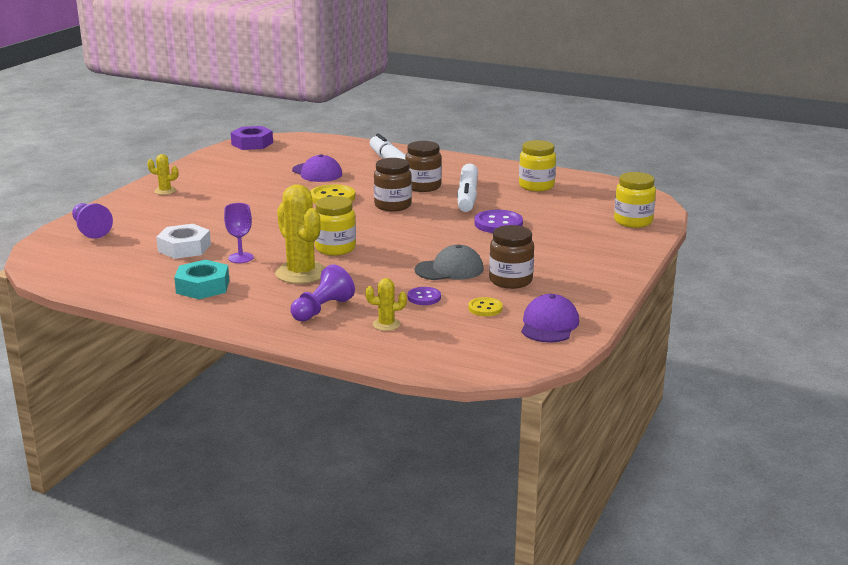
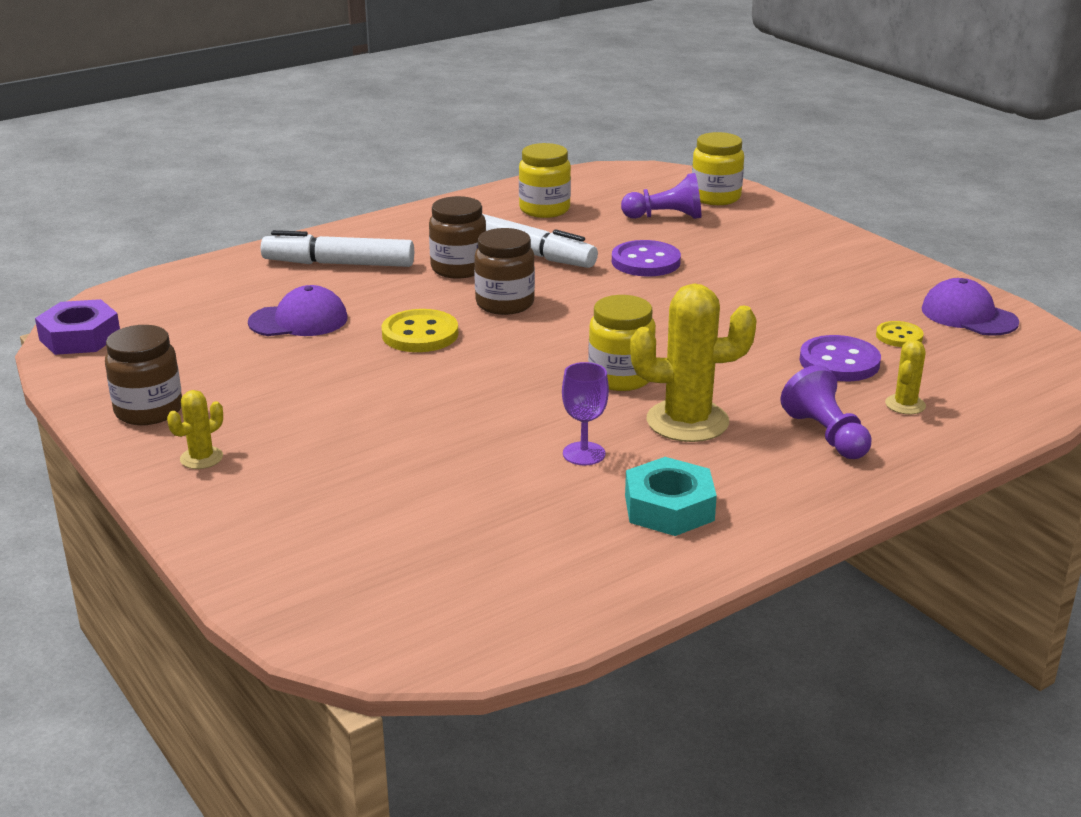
camera: 60 degrees left, 5 degrees up
purple pawn [72,203,113,239] -> purple pawn moved to [621,173,701,219]
white nut [156,224,211,259] -> none
purple button [408,287,441,305] -> purple button [800,335,881,381], size x1.67
grey cap [415,245,484,280] -> none
brown jar [489,225,534,289] -> brown jar moved to [105,325,182,425]

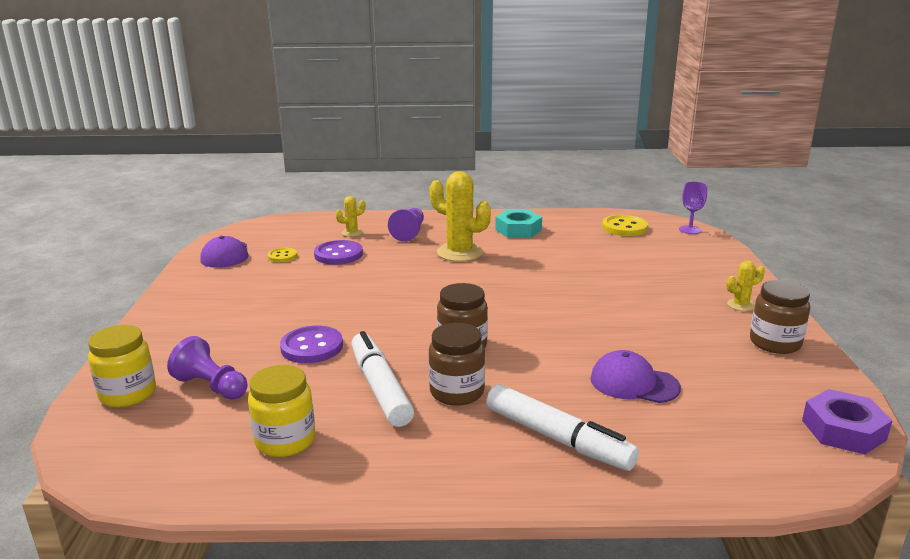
camera: 145 degrees left, 5 degrees down
yellow button [382,309,458,352] -> yellow button moved to [602,215,648,236]
purple goblet [562,362,609,465] -> purple goblet moved to [679,182,707,234]
yellow jar [588,295,656,391] -> none

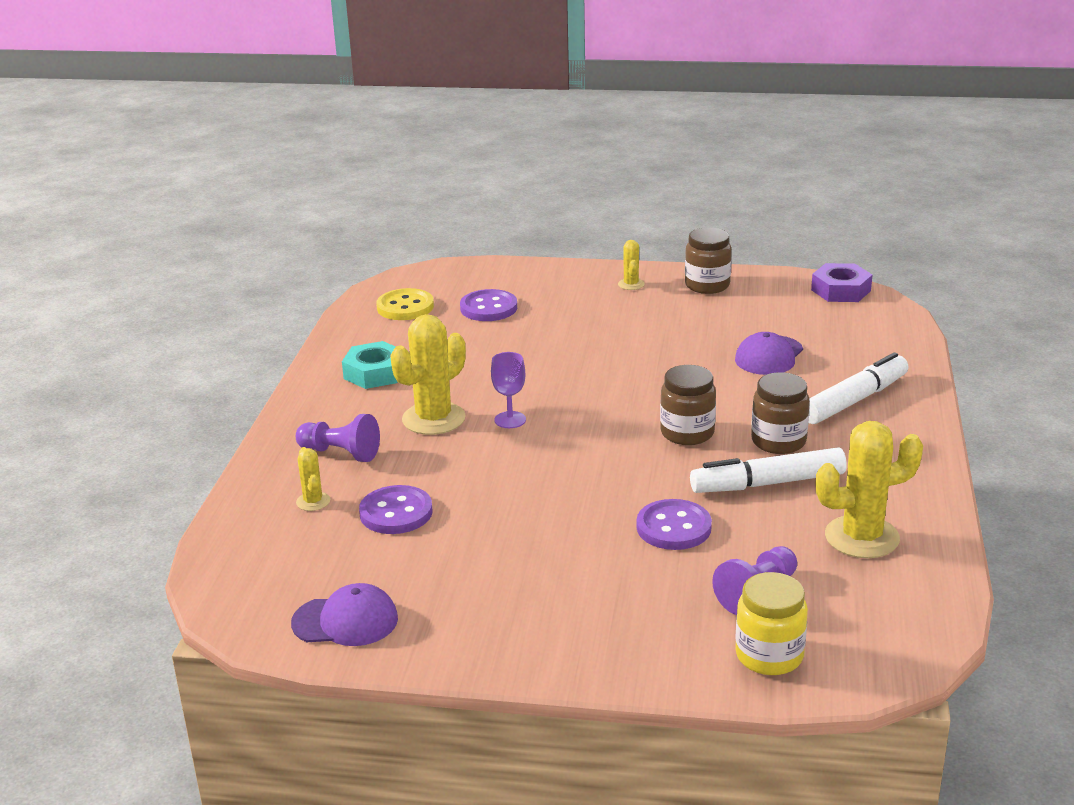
camera: 80 degrees left, 5 degrees up
yellow jar [248,365,316,457] -> yellow cactus [815,421,923,558]
yellow button [268,248,297,262] -> none
purple goblet [679,182,707,234] -> purple goblet moved to [491,352,526,428]
none -> purple button [460,289,517,321]

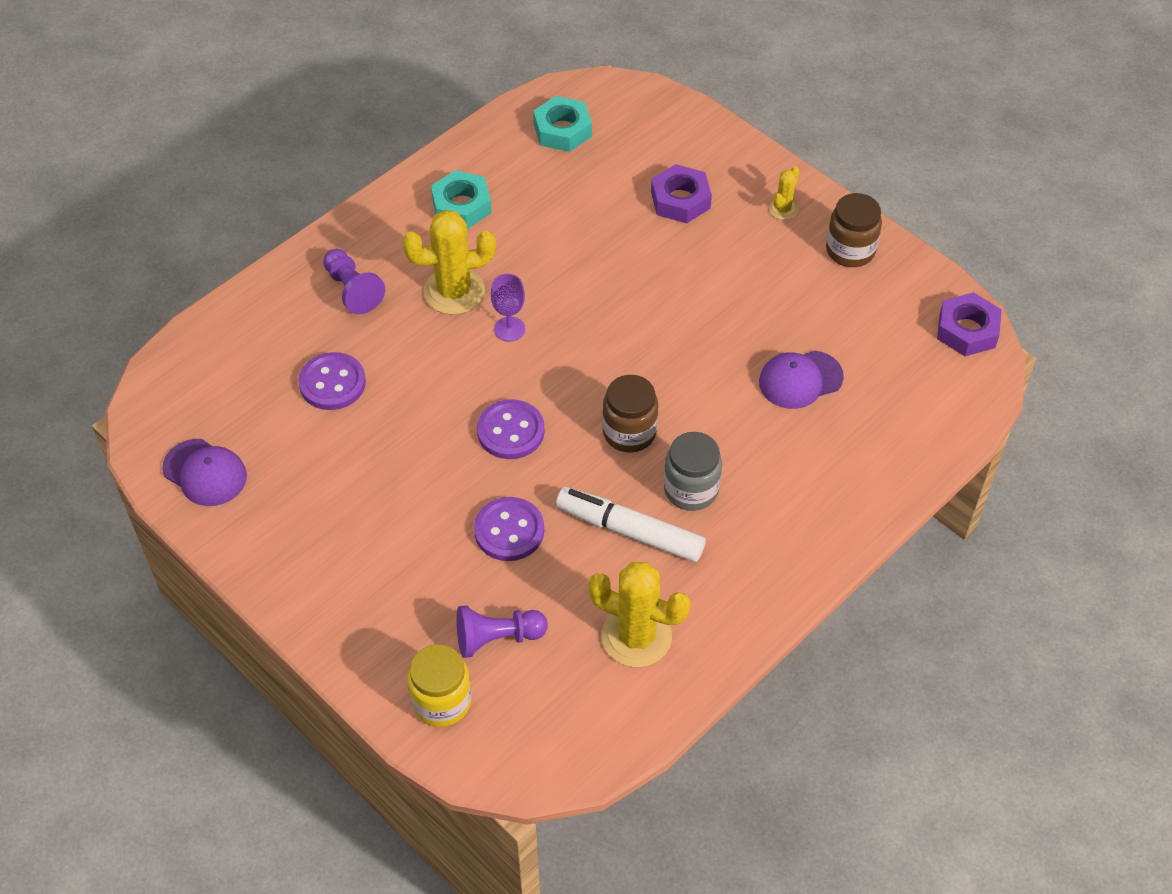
camera: 35 degrees right, 25 degrees up
yellow cactus [296,447,330,511] -> none
yellow button [376,288,434,320] -> turquoise nut [533,96,592,152]
purple button [460,289,517,321] -> purple button moved to [477,399,545,459]
brown jar [751,372,810,454] -> grey jar [664,432,722,511]
white marker [809,352,908,424] -> none
none -> purple nut [651,164,712,223]

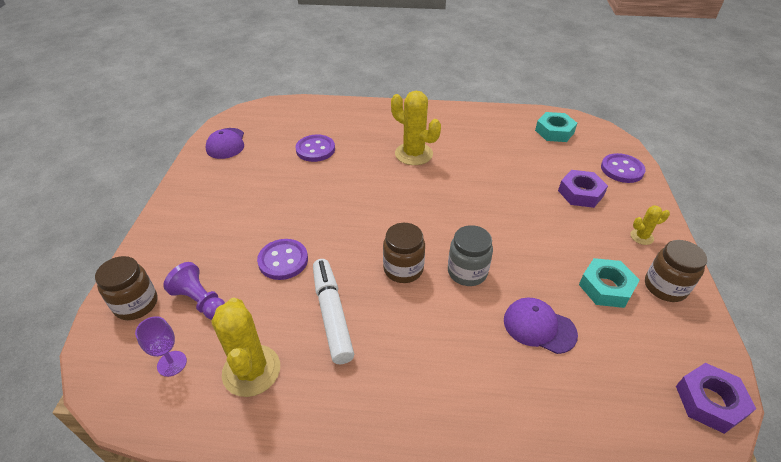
camera: 50 degrees right, 10 degrees down
purple pawn [323,249,385,314] -> none
yellow jar [407,644,472,727] -> brown jar [95,256,157,320]
turquoise nut [431,170,491,229] -> turquoise nut moved to [579,258,640,308]
purple button [477,399,545,459] -> purple button moved to [601,153,646,183]
purple goblet [491,274,525,342] -> purple goblet moved to [135,316,187,377]
grey jar [664,432,722,511] -> grey jar moved to [448,225,493,286]

